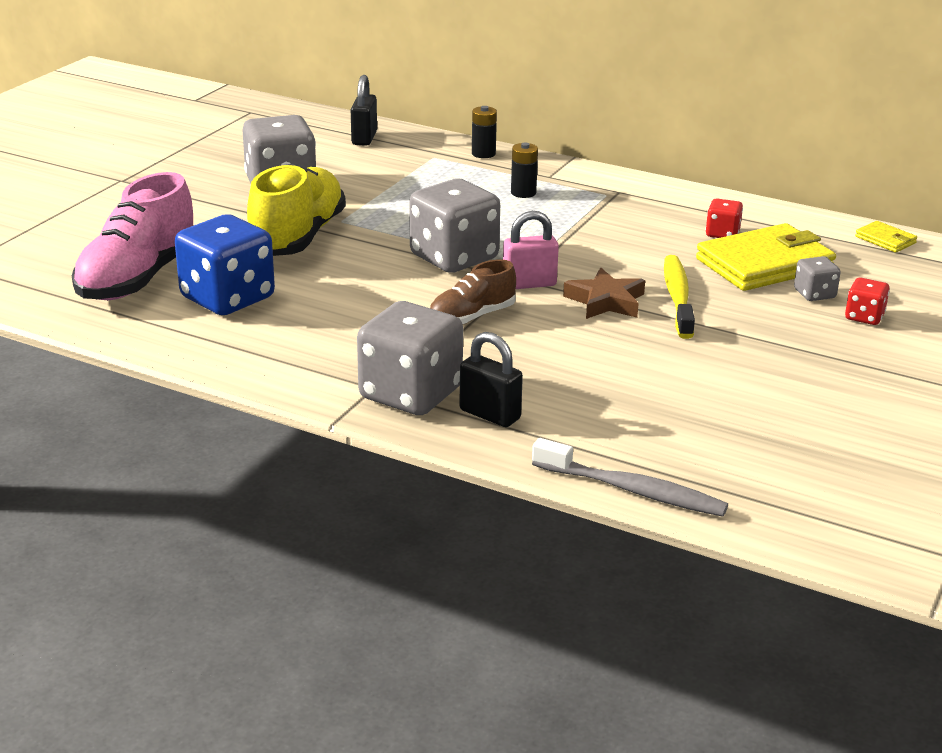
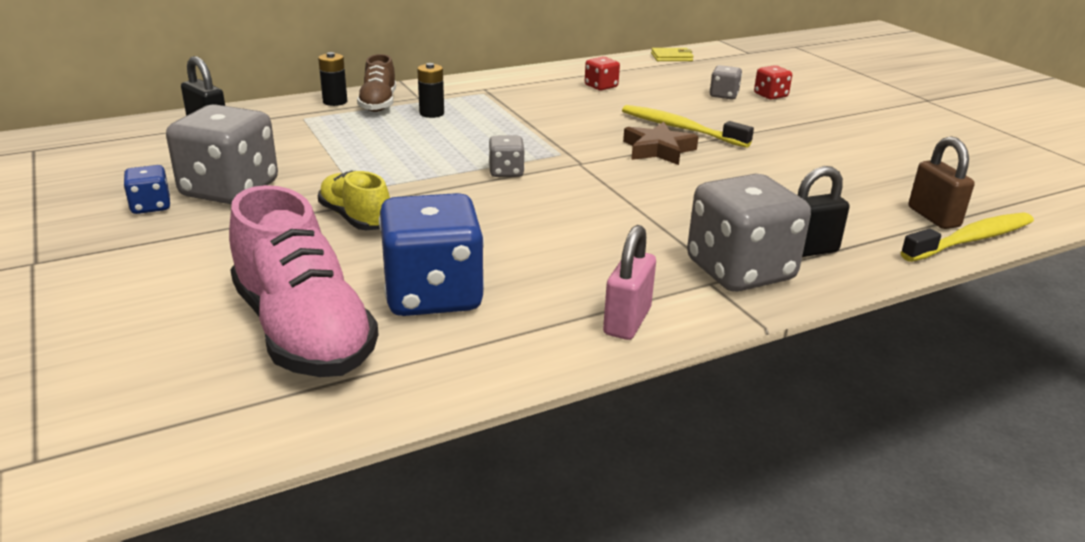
camera: 55 degrees left, 0 degrees up
yellow shoe [247,163,346,256] -> yellow shoe [318,171,390,230], size x0.56
grey dice [409,179,500,273] -> grey dice [489,136,525,177], size x0.47
brown shoe [430,259,516,325] -> brown shoe moved to [357,54,396,112]
pink padlock [503,211,559,289] -> pink padlock moved to [603,225,656,340]
grey toothbrush [532,438,728,517] -> yellow toothbrush [900,213,1034,262]
yellow wallet [696,223,836,291] -> none
none -> blue dice [123,165,170,214]
none -> brown padlock [909,136,975,229]

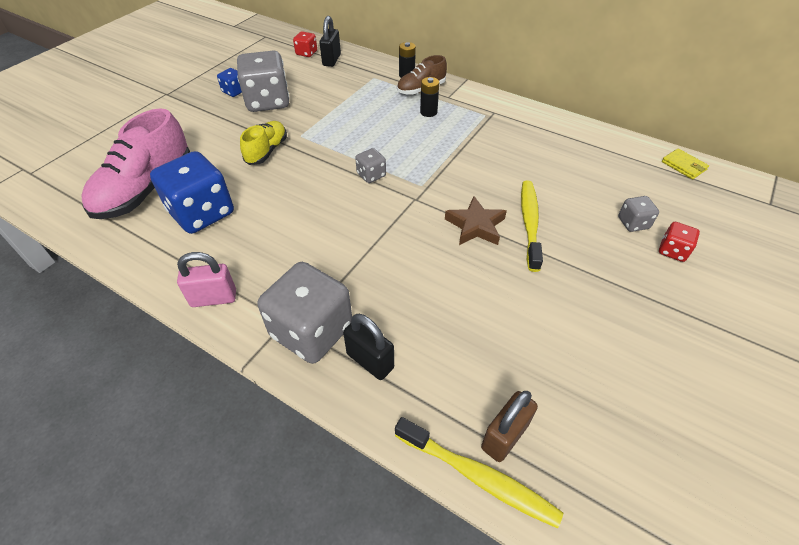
camera: 60 degrees right, 20 degrees up
red dice [585,56,620,90] -> red dice moved to [293,31,317,57]

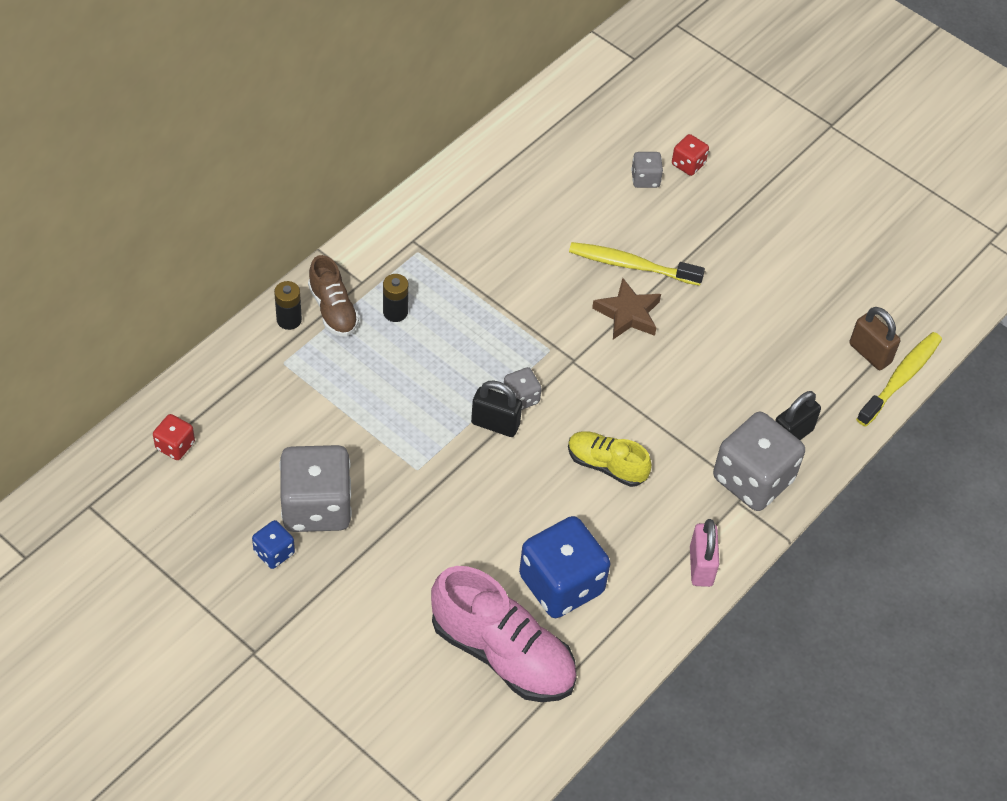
camera: 85 degrees left, 5 degrees up
yellow shoe [240,121,287,165] -> yellow shoe moved to [568,431,652,487]
black padlock [319,16,341,67] -> black padlock moved to [471,381,522,437]
yellow wallet [662,148,709,179] -> none

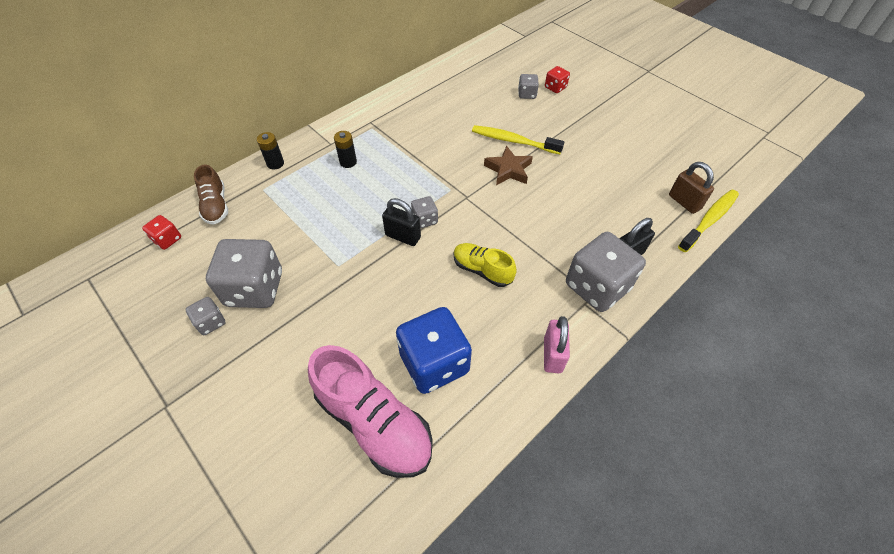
camera: 10 degrees right, 0 degrees up
blue dice [252,520,295,569] -> grey dice [186,297,226,335]
brown shoe [308,255,359,336] -> brown shoe moved to [194,165,228,224]

